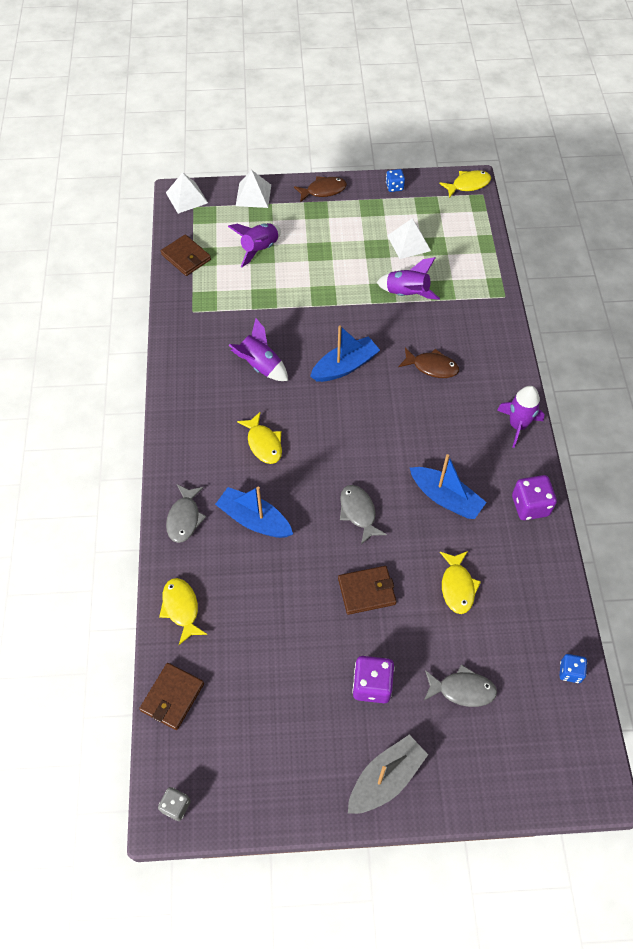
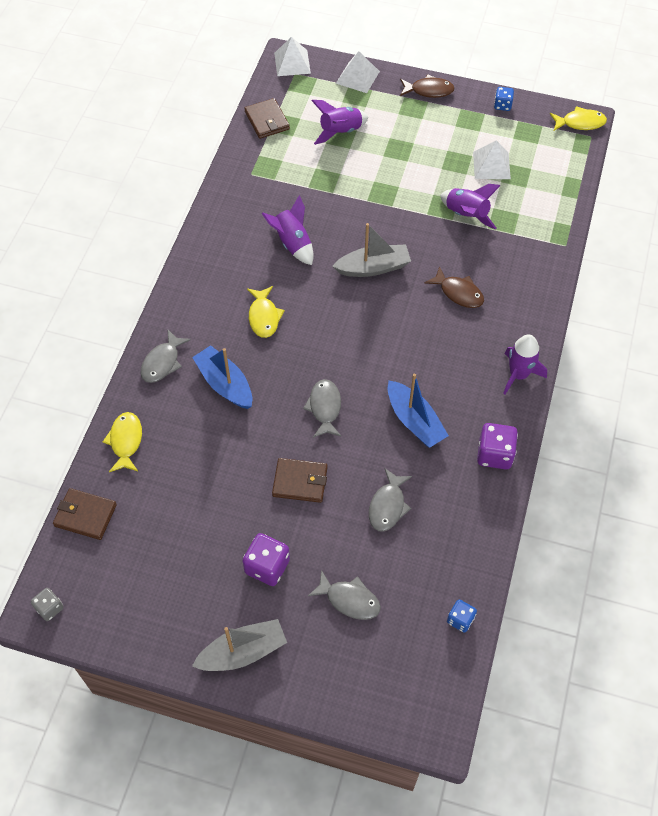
camera: 20 degrees right, 0 degrees up
brown wallet [139,663,204,730] -> brown wallet turned 60 degrees clockwise [53,488,117,540]
blue boat [310,325,380,382] -> grey boat [332,223,411,277]
yellow fish [440,551,481,614] -> grey fish [369,468,412,532]

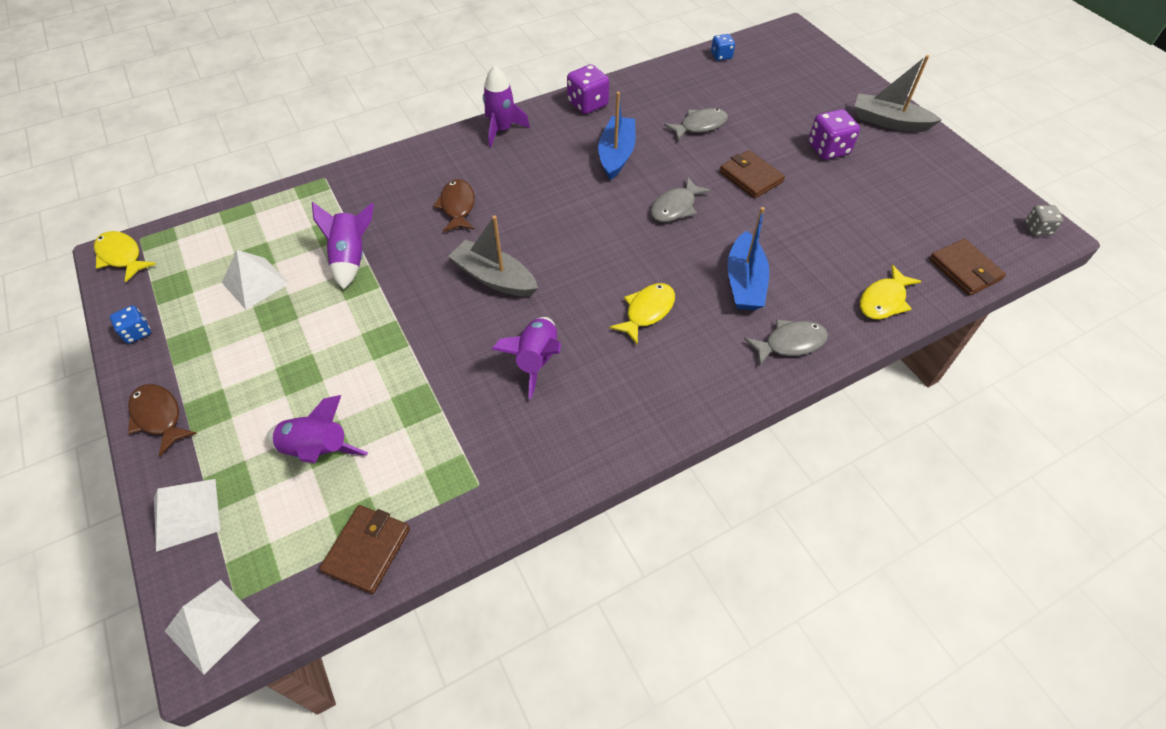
camera: 135 degrees left, 5 degrees down
grey fish [308,570,381,620] -> none

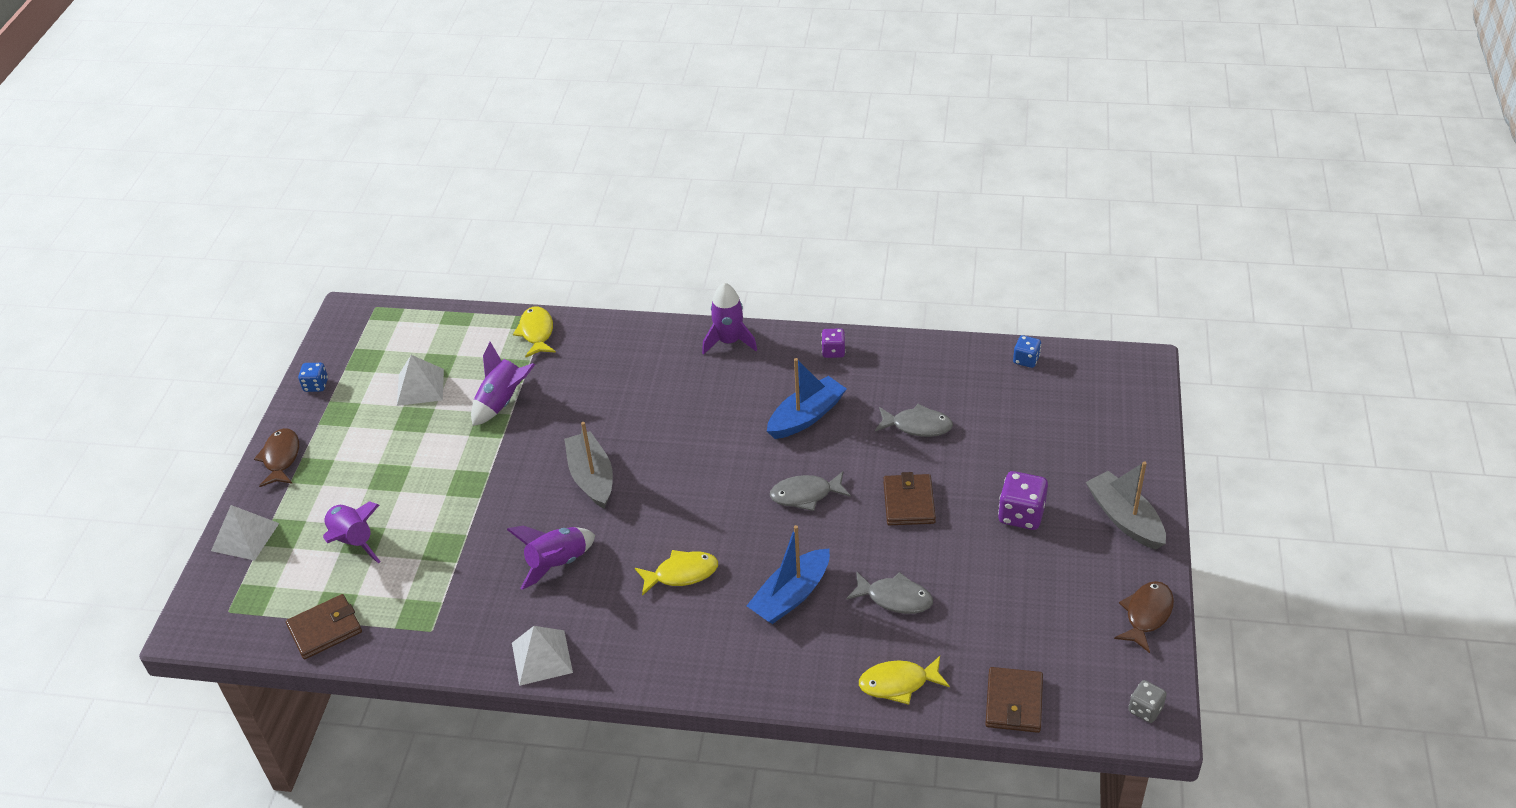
camera: 40 degrees right, 10 degrees down
yellow fish [94,231,156,282] -> yellow fish moved to [513,307,556,357]
white pyramid [165,580,260,675] -> white pyramid moved to [512,626,573,686]
brown fish [433,179,475,232] -> brown fish moved to [1114,581,1174,653]
purple dice [567,64,609,114] -> purple dice [822,329,845,358], size x0.60
grey fish [744,319,828,366] -> grey fish moved to [846,571,933,614]

